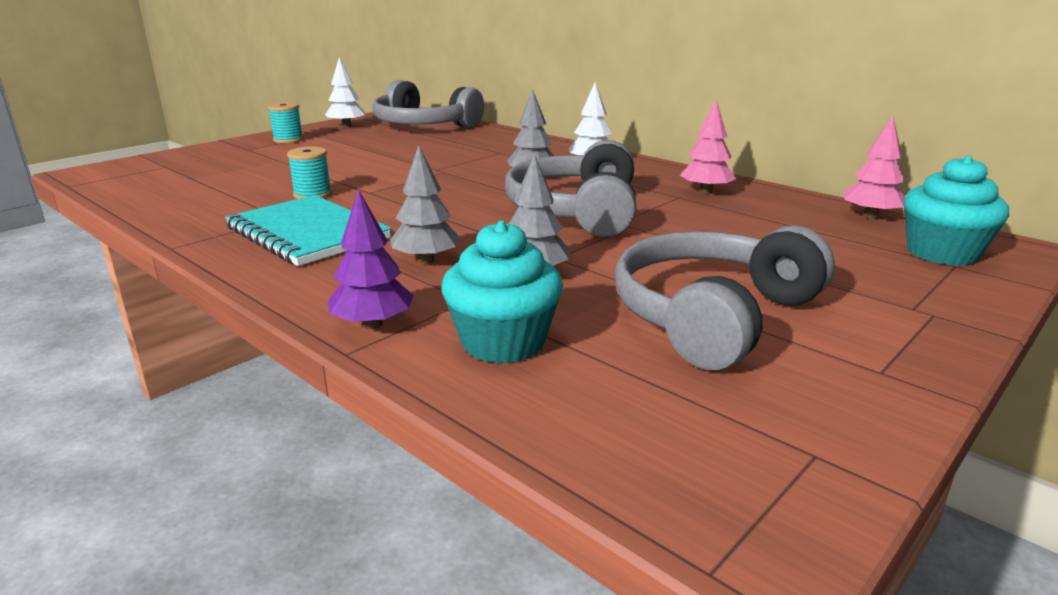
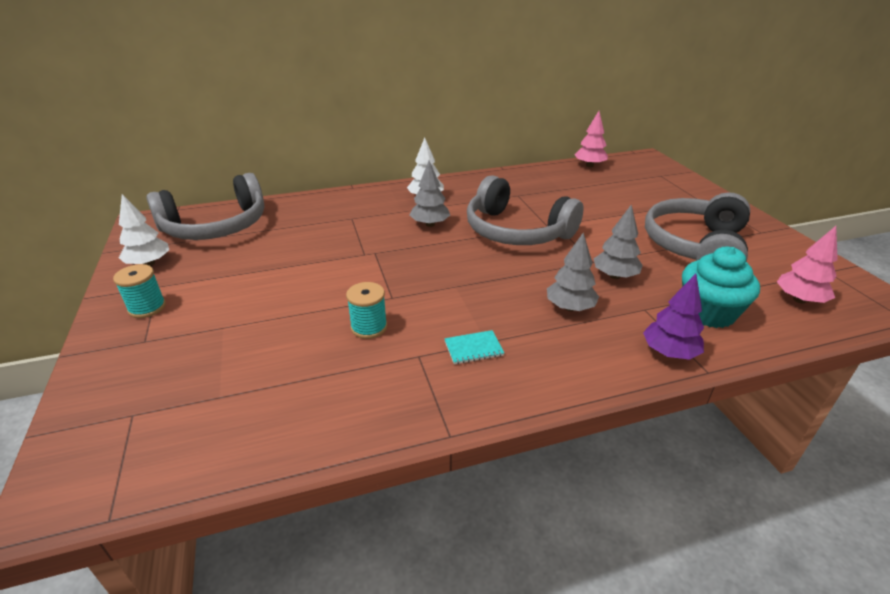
camera: 60 degrees left, 10 degrees up
turquoise notebook [225,195,391,266] -> turquoise notebook [444,330,504,364], size x0.40
grey headphones [615,225,835,370] -> grey headphones turned 45 degrees clockwise [645,192,750,262]
pink tree [680,99,736,194] -> pink tree moved to [777,226,838,303]
turquoise cupcake [904,155,1009,266] -> none

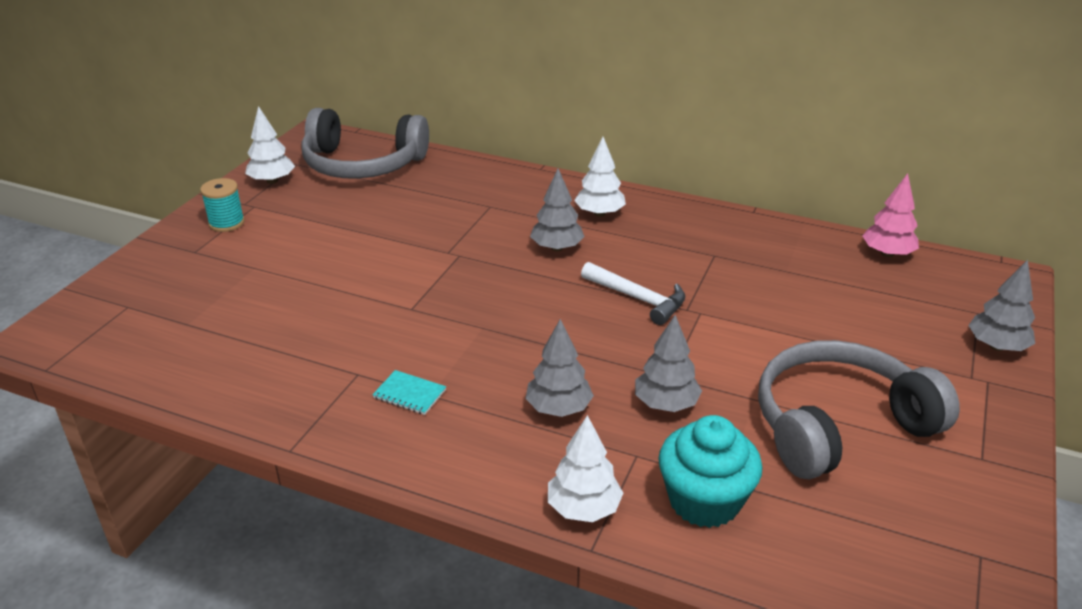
camera: 40 degrees right, 0 degrees up
turquoise spool [346,282,387,339] -> none
grey headphones [467,175,583,245] -> white hammer [581,262,685,325]
purple tree [643,274,704,360] -> white tree [548,415,623,522]
pink tree [777,226,838,303] -> none
none -> grey tree [968,260,1035,351]

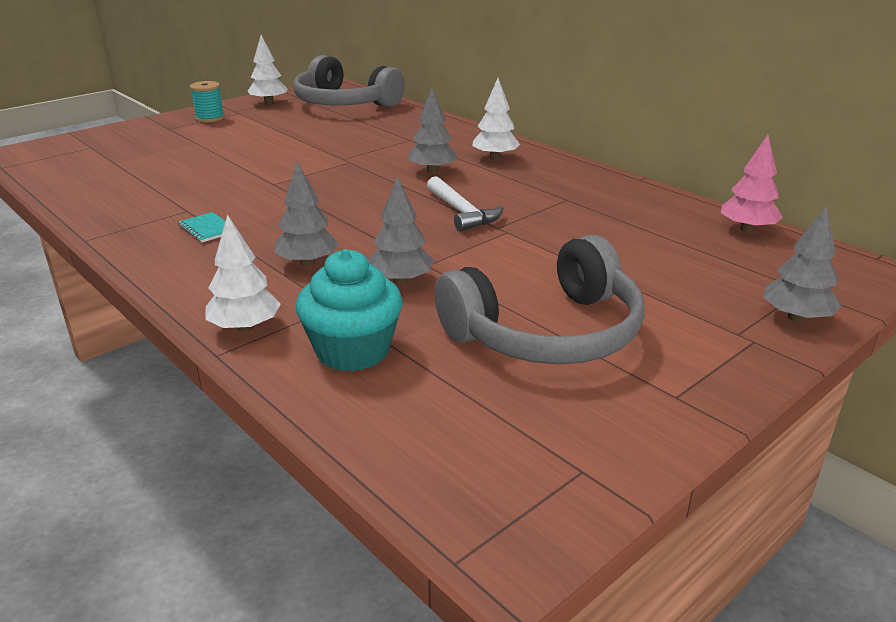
camera: 25 degrees right, 5 degrees down
grey headphones [758,340,960,479] -> grey headphones turned 150 degrees clockwise [434,235,645,364]

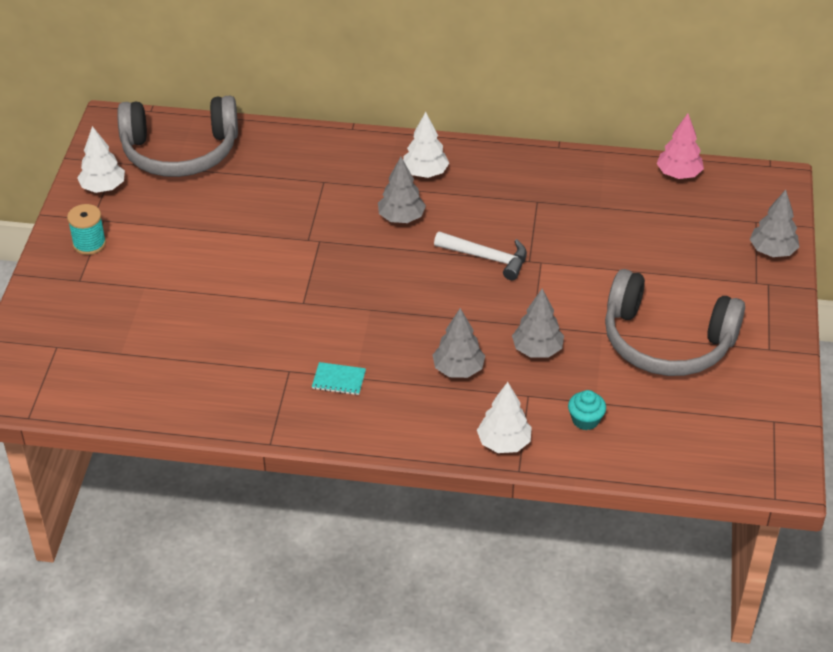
camera: 40 degrees left, 15 degrees up
turquoise cupcake [296,249,402,372] -> turquoise cupcake [568,390,606,430], size x0.53
grey headphones [434,235,645,364] -> grey headphones turned 90 degrees clockwise [605,269,745,376]

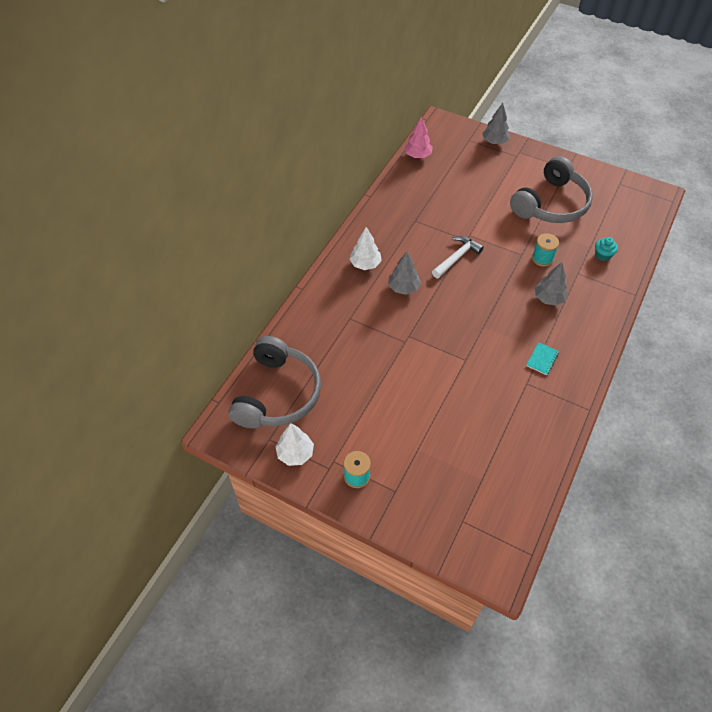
camera: 70 degrees left, 10 degrees up
white tree [477,382,532,453] -> none
grey tree [512,289,564,358] -> turquoise spool [532,233,559,267]

